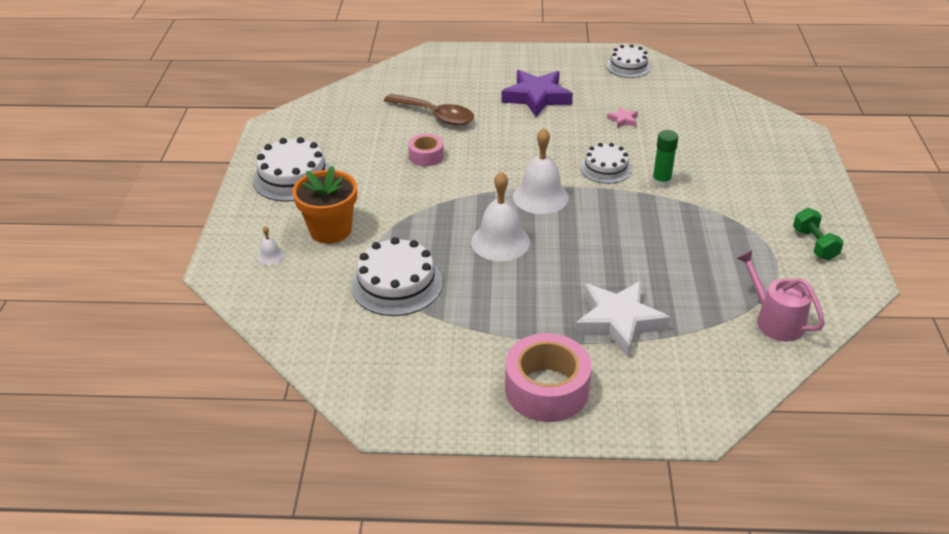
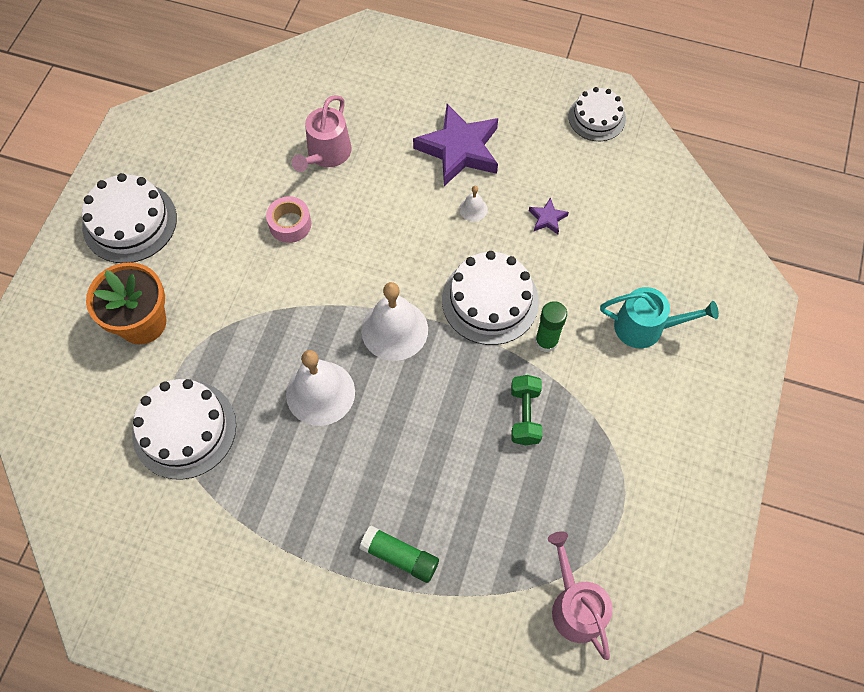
camera: 15 degrees right, 25 degrees up
white bell [258,226,285,265] -> white bell moved to [459,186,488,222]
brown spoon [384,94,474,126] -> pink watering can [292,95,352,172]
pink tape [505,333,592,422] -> none
white star [574,281,670,357] -> green glue stick [359,525,439,583]
white cake [580,143,632,184] -> white cake [442,251,539,345], size x1.55
pink star [607,107,638,128] -> purple star [529,197,569,234]
green dumbbell [793,208,844,260] -> green dumbbell moved to [511,375,543,445]
none -> turquoise watering can [600,287,719,348]

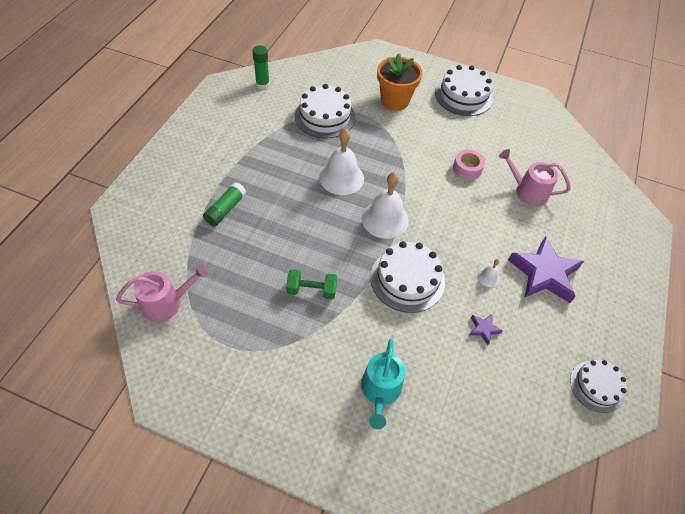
camera: 90 degrees right, 10 degrees down
green glue stick [535,301,567,352] -> green glue stick moved to [252,45,270,89]

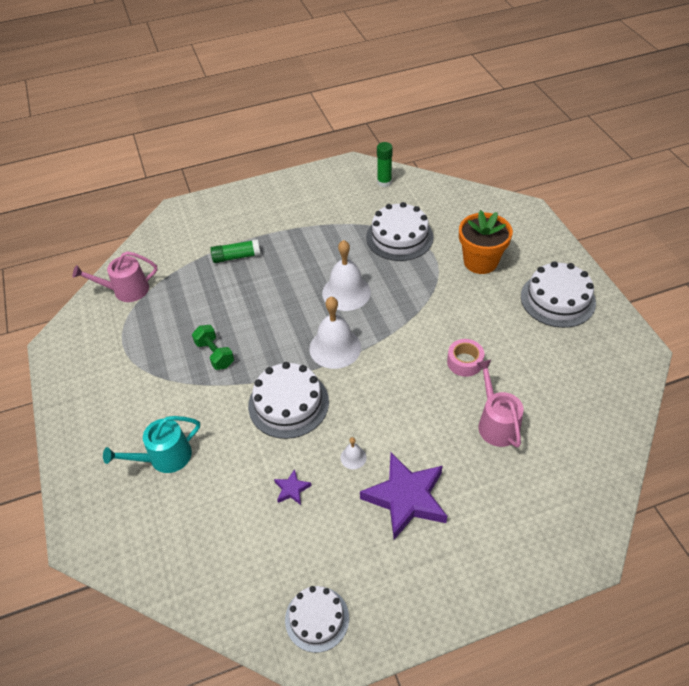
camera: 55 degrees right, 5 degrees down
pink watering can [116,264,209,322] -> pink watering can turned 135 degrees clockwise [72,251,158,302]

